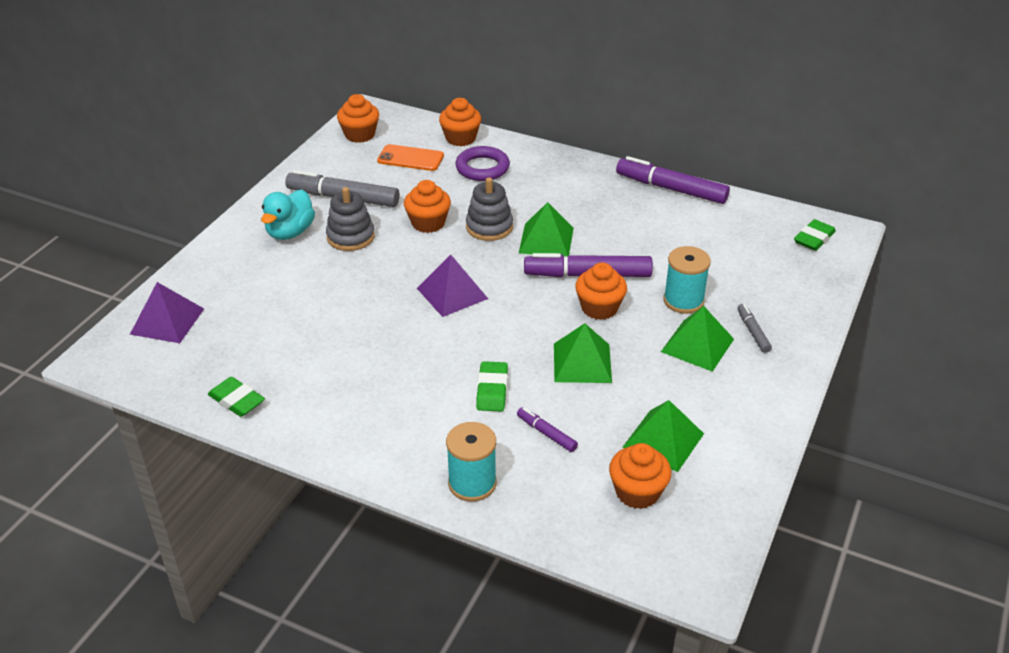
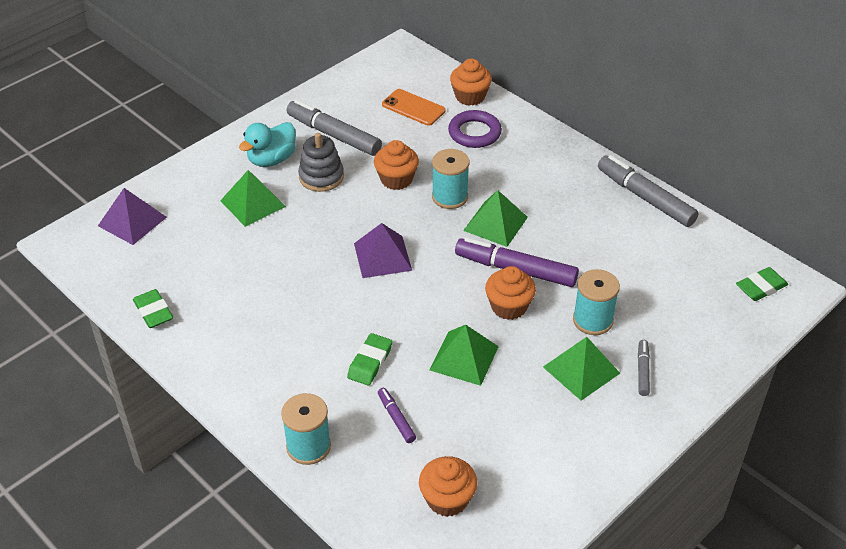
camera: 20 degrees right, 5 degrees up
orange cupcake [337,94,379,143] -> none
grey stacking toy [466,177,513,241] -> turquoise spool [432,149,470,209]
purple marker [616,156,730,204] -> grey marker [598,155,699,227]
green pyramid [622,400,704,472] -> green pyramid moved to [220,170,286,227]

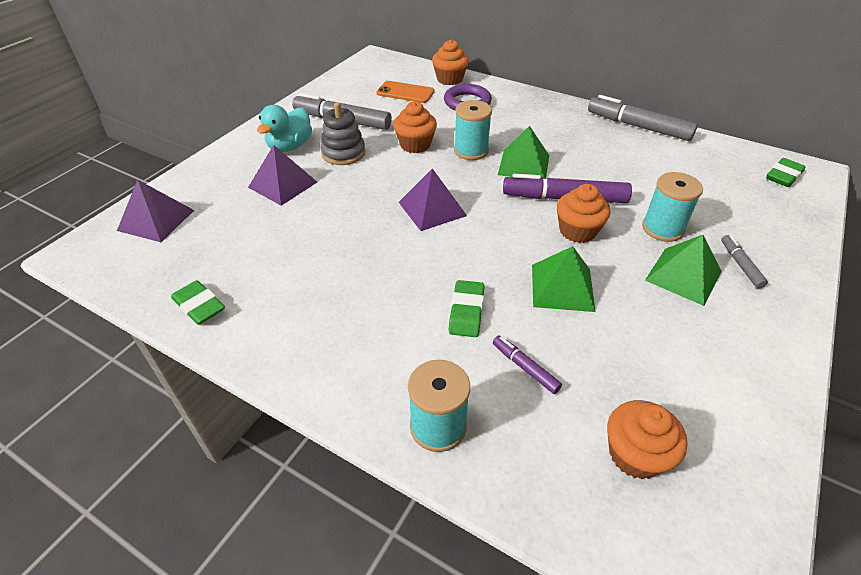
camera: 15 degrees left, 0 degrees up
green pyramid [220,170,286,227] -> purple pyramid [248,145,317,206]

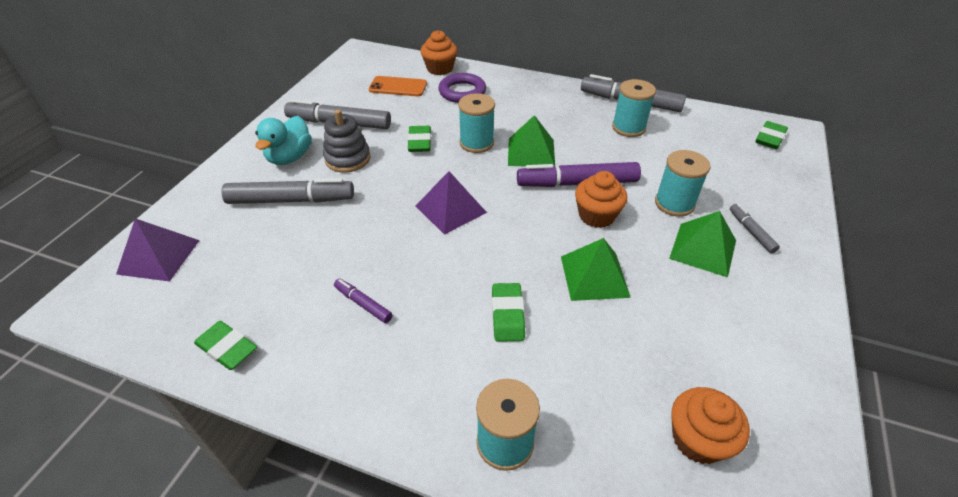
camera: 10 degrees left, 0 degrees up
purple pyramid [248,145,317,206] -> grey marker [221,178,354,204]
orange cupcake [393,101,437,153] -> green eraser [407,126,431,152]
purple marker [493,335,562,394] -> purple marker moved to [334,279,393,323]
none -> turquoise spool [612,79,656,137]

